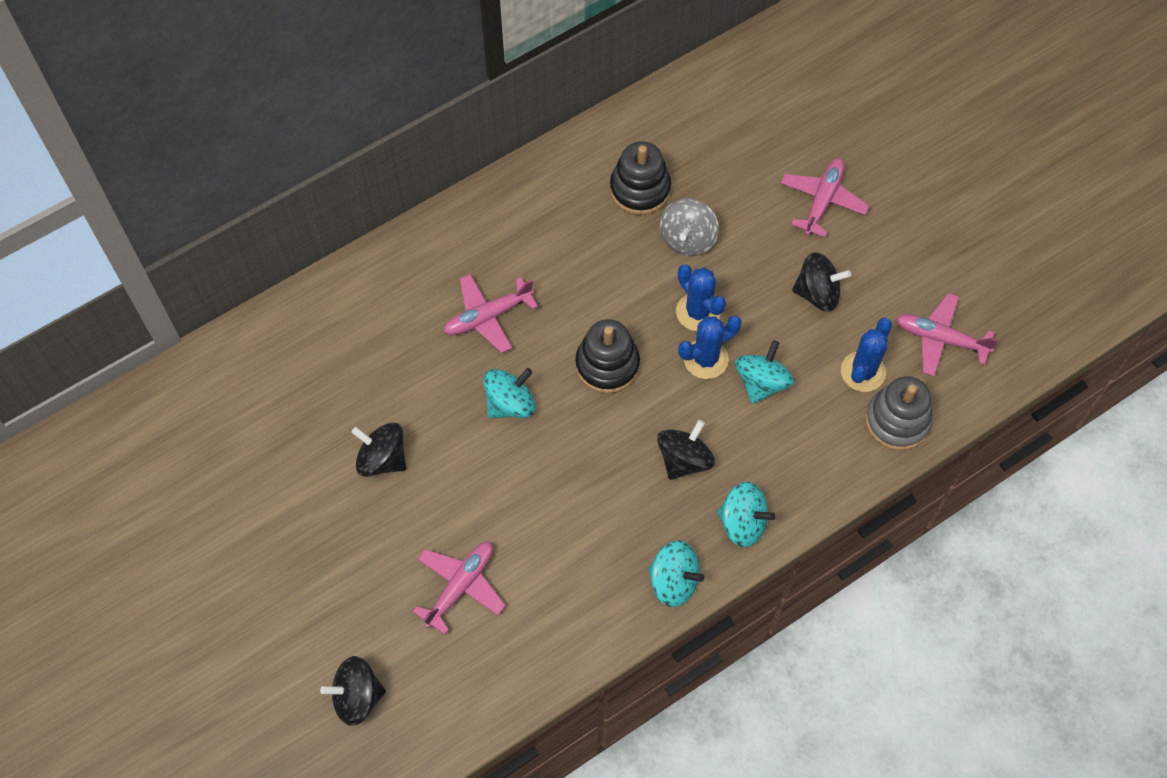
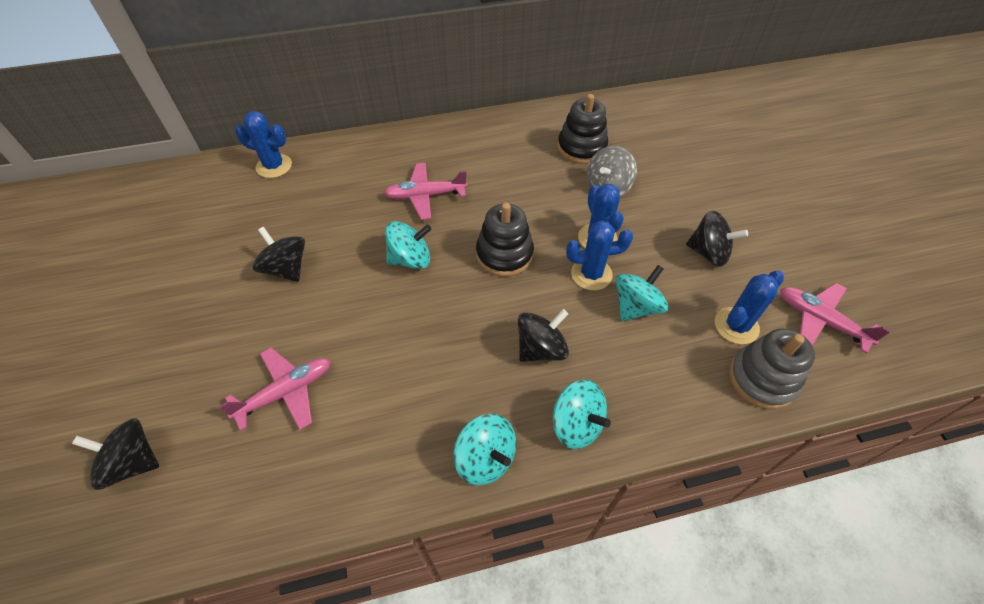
camera: 20 degrees right, 10 degrees down
pink plane [781,158,869,238] -> none
none -> blue cactus [235,111,292,178]

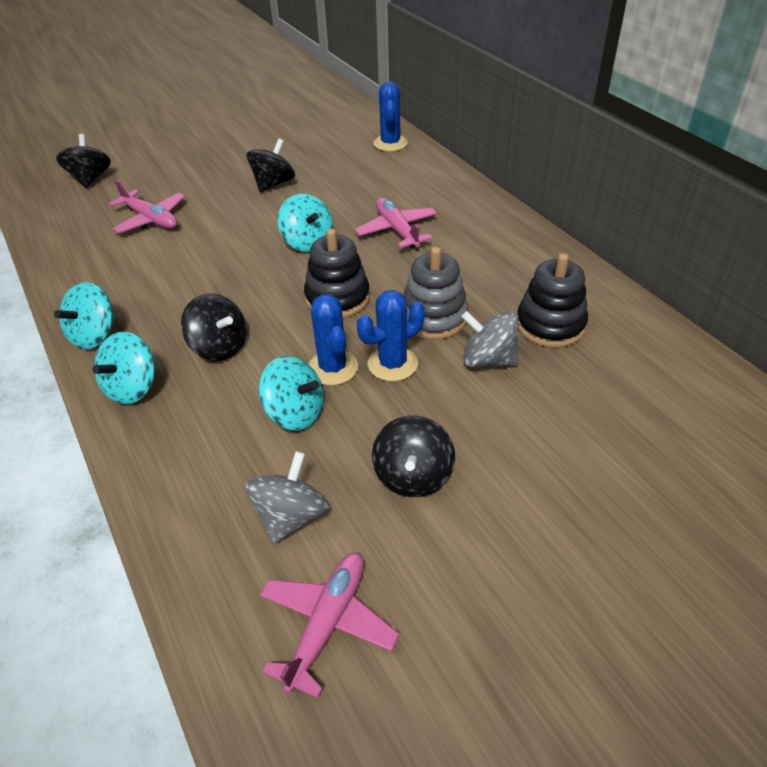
camera: 75 degrees right, 10 degrees down
blue cactus [715,270,784,344] -> grey spinning top [245,451,329,544]
grey stacking toy [729,328,815,409] -> grey stacking toy moved to [404,247,468,339]

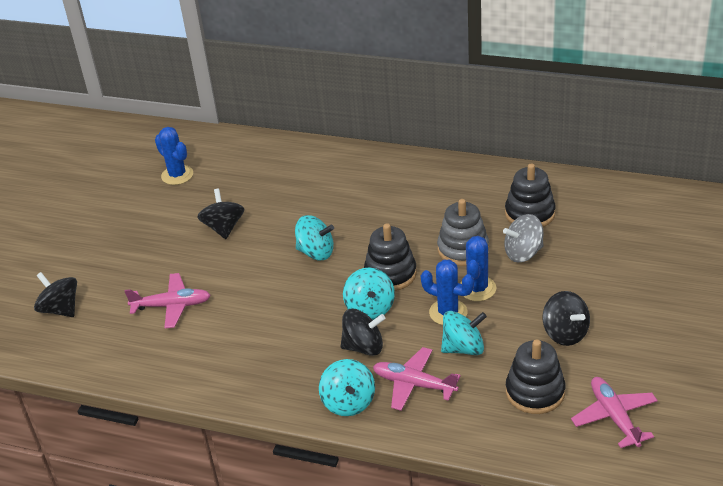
camera: 40 degrees left, 5 degrees down
turquoise spinning top [54,282,115,349] -> turquoise spinning top moved to [343,268,395,320]
grey spinning top [245,451,329,544] -> black stacking toy [506,339,566,414]
pink plane [355,197,437,248] -> pink plane moved to [373,347,461,411]
blue cactus [373,81,408,151] -> blue cactus moved to [155,127,193,185]

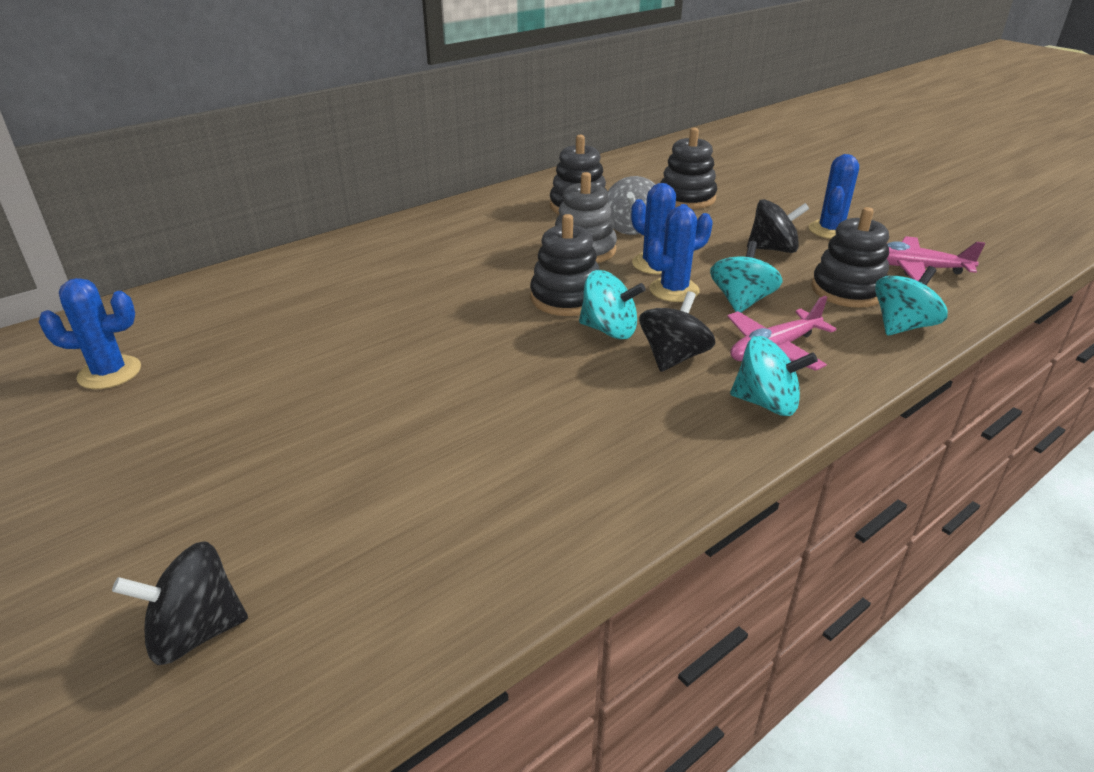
camera: 60 degrees left, 5 degrees down
pink plane [124,273,211,328] -> none
black spinning top [197,189,244,239] -> none
turquoise spinning top [295,215,334,260] -> turquoise spinning top moved to [875,266,948,335]
none -> black stacking toy [660,128,717,209]
none -> blue cactus [809,154,859,239]

